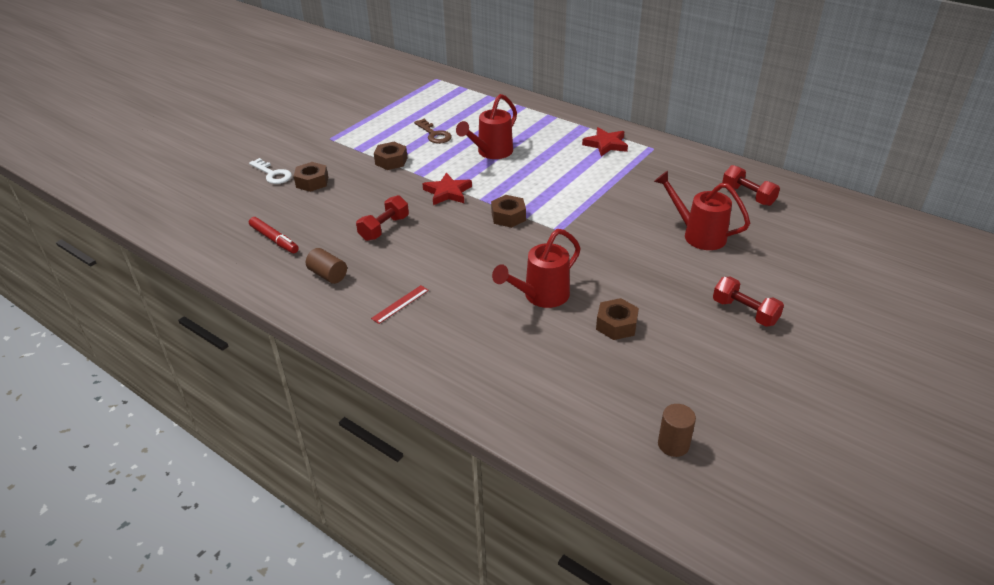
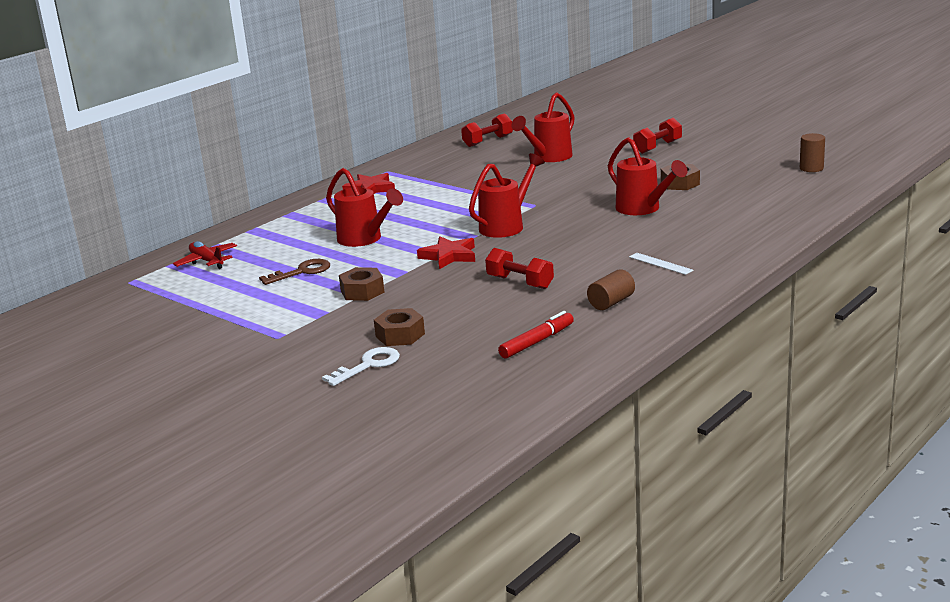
camera: 85 degrees left, 15 degrees down
red ruler [371,285,429,324] -> white ruler [629,253,693,275]
brown nut [491,195,526,228] -> red watering can [469,153,545,238]
none -> red plane [173,241,237,269]

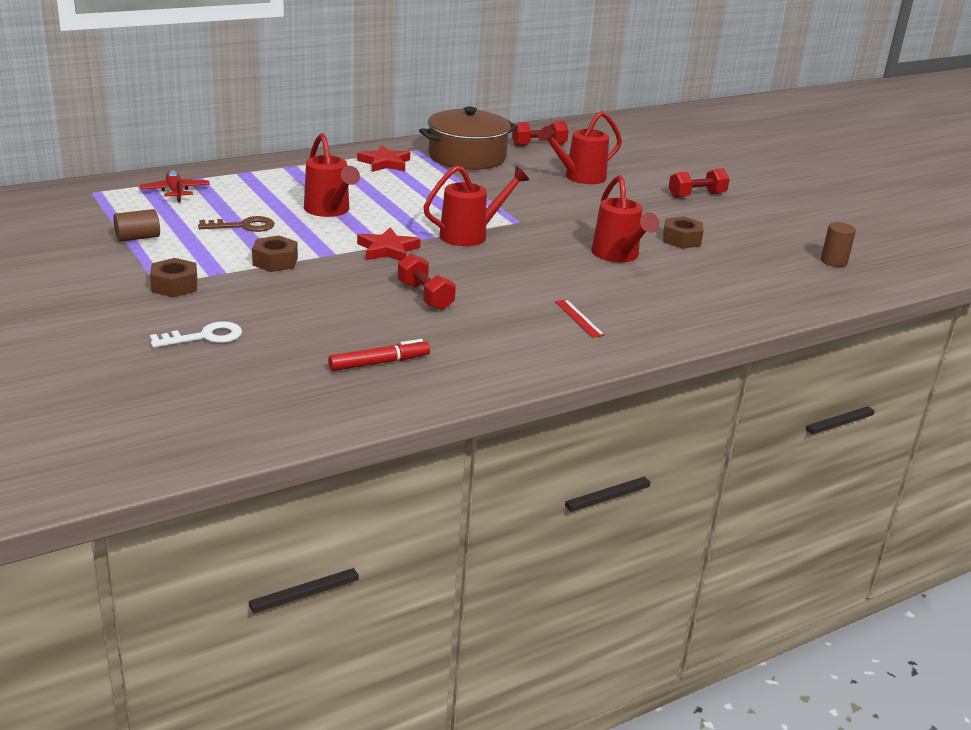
camera: 15 degrees right, 5 degrees up
brown nut [374,308,425,346] -> brown nut moved to [150,258,197,297]
brown cylinder [587,269,635,310] -> brown cylinder moved to [113,209,160,242]
white ruler [629,253,693,275] -> red ruler [555,299,605,338]
none -> brown pot [419,106,518,170]

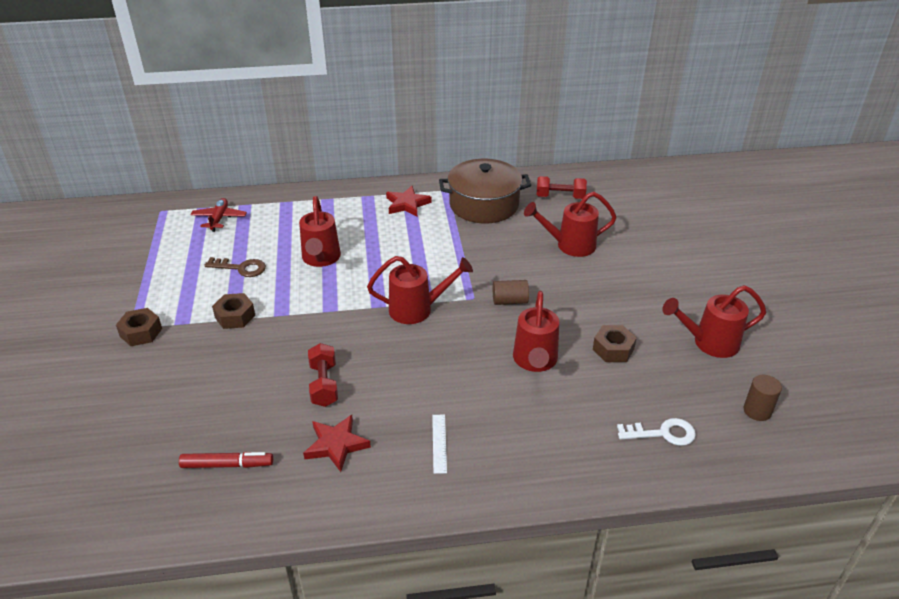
camera: 25 degrees right, 10 degrees up
brown cylinder [113,209,160,242] -> brown cylinder moved to [493,280,529,305]
white key [150,321,242,348] -> white key moved to [617,418,696,446]
red star [357,227,421,261] -> red star moved to [303,415,371,472]
red ruler [555,299,605,338] -> white ruler [432,415,447,474]
red dumbbell [669,168,730,198] -> none
none -> red watering can [662,285,766,358]

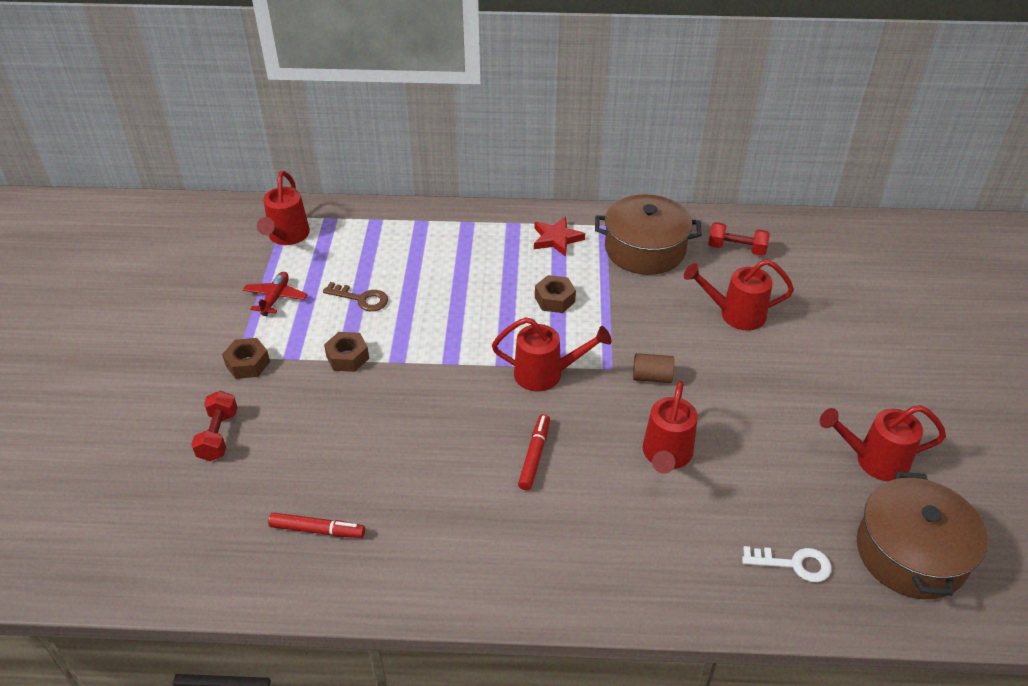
camera: 10 degrees right, 5 degrees up
red plane [190,198,247,232] -> red plane moved to [243,272,308,316]
red watering can [299,196,341,267] -> red watering can moved to [257,171,310,245]
red star [303,415,371,472] -> none
red dumbbell [308,343,338,407] -> red dumbbell moved to [191,391,238,461]
white ruler [432,415,447,474] -> none
brown nut [593,325,637,362] -> brown nut moved to [535,275,576,313]
brown cylinder [744,375,782,421] -> brown pot [857,472,988,599]
none -> red marker [518,414,550,490]

